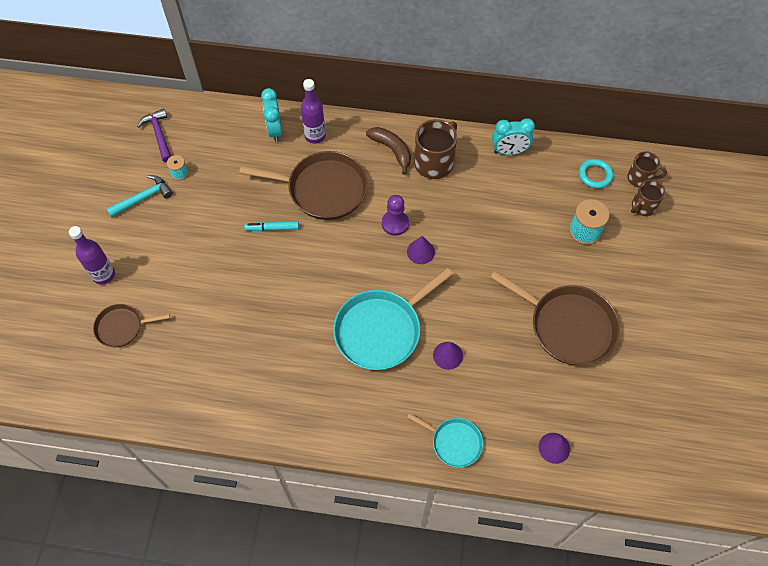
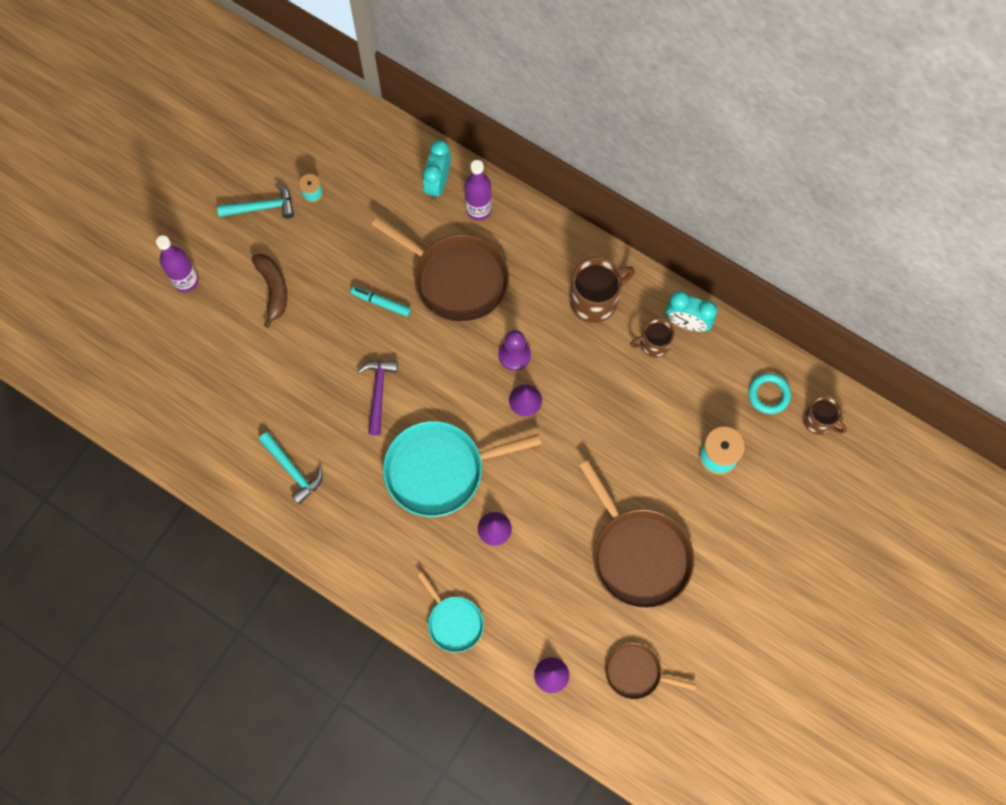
camera: 25 degrees right, 10 degrees up
brown pan [93,304,170,347] -> brown pan moved to [605,643,696,700]
purple hammer [137,109,171,163] -> purple hammer moved to [357,360,398,436]
brown banana [366,127,411,175] -> brown banana moved to [251,254,287,328]
brown mug [631,179,666,216] -> brown mug moved to [630,318,674,358]
none -> turquoise hammer [259,432,323,505]

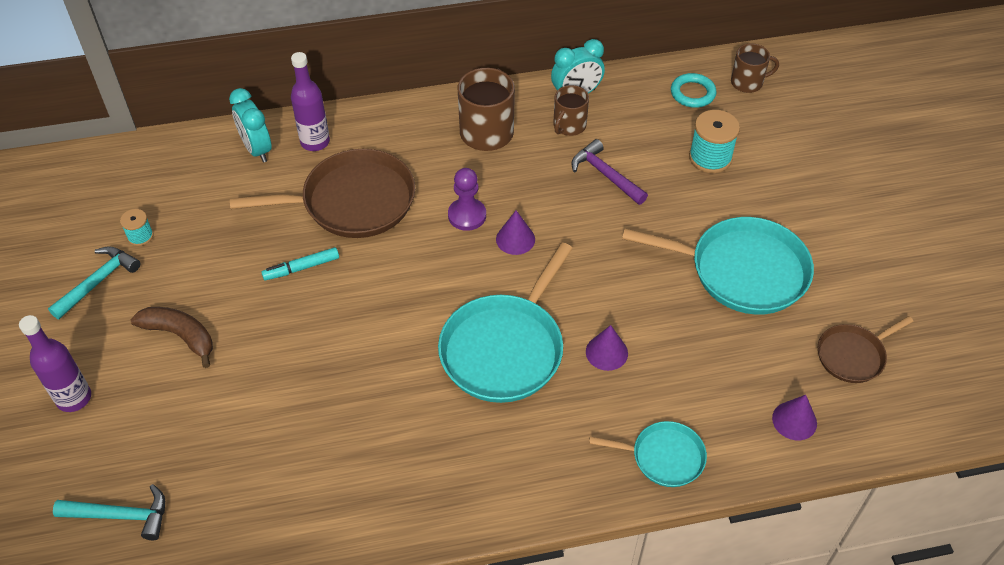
camera: 45 degrees left, 20 degrees down
turquoise hammer [259,432,323,505] -> turquoise hammer moved to [53,484,165,540]
purple hammer [357,360,398,436] -> purple hammer moved to [571,139,648,205]
brown pan [579,460,694,609] -> turquoise pan [622,217,814,315]

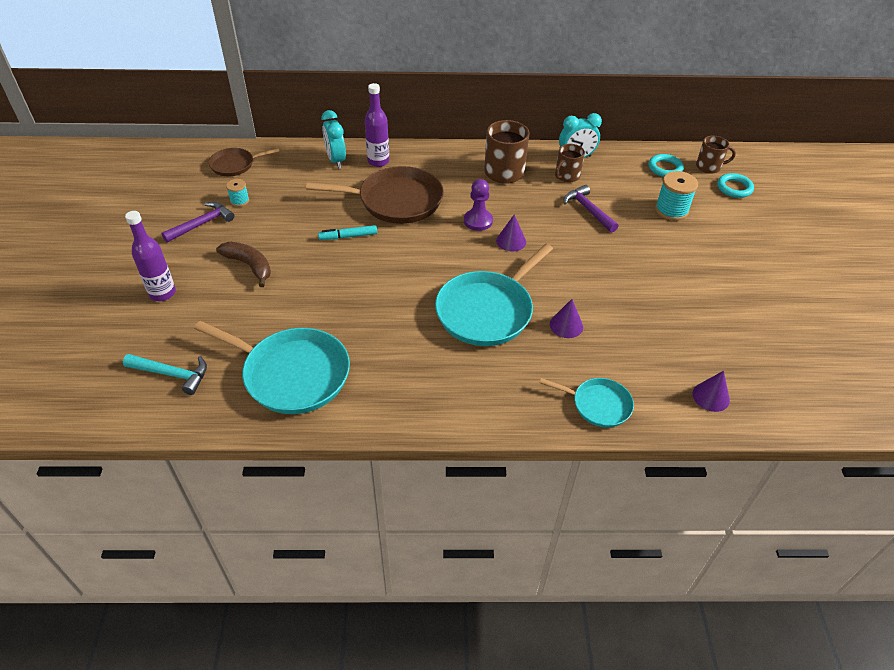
camera: 10 degrees right, 5 degrees down
turquoise hammer [48,246,140,319] -> purple hammer [161,202,234,242]
turquoise pan [622,217,814,315] -> turquoise pan moved to [194,321,350,414]
brown pan [818,316,914,383] -> brown pan moved to [208,148,280,176]
none -> turquoise ring [717,173,754,198]

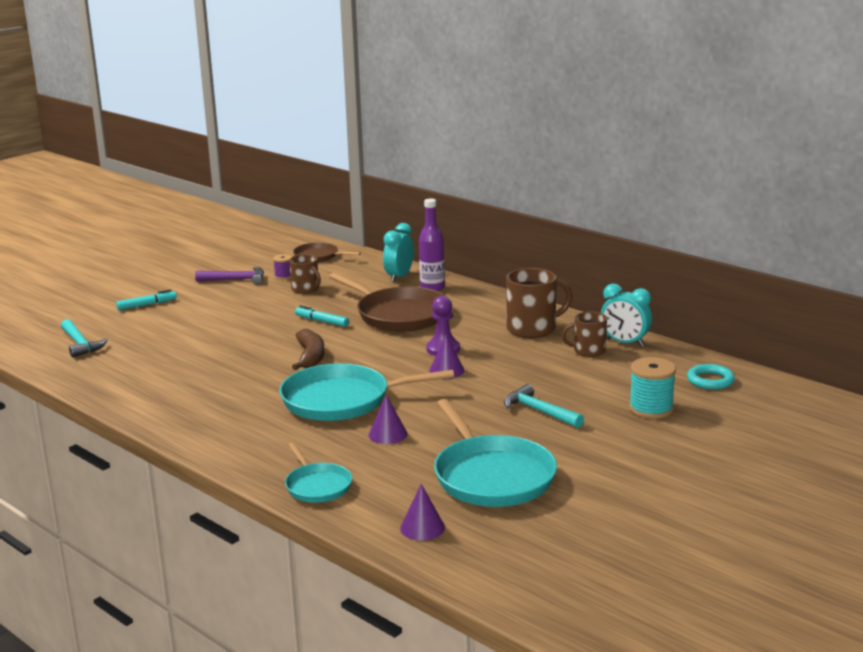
camera: 45 degrees right, 25 degrees down
purple bottle [125,211,176,301] -> turquoise marker [116,290,177,310]
turquoise pan [194,321,350,414] -> turquoise pan moved to [434,399,557,507]
brown banana [216,242,271,287] -> brown banana moved to [292,329,325,370]
turquoise spool [226,179,249,207] -> purple spool [273,254,292,280]
purple hammer [564,185,618,232] -> none
brown mug [696,136,736,174] -> brown mug moved to [289,254,321,294]
turquoise ring [717,173,754,198] -> none
none -> turquoise hammer [504,384,584,428]

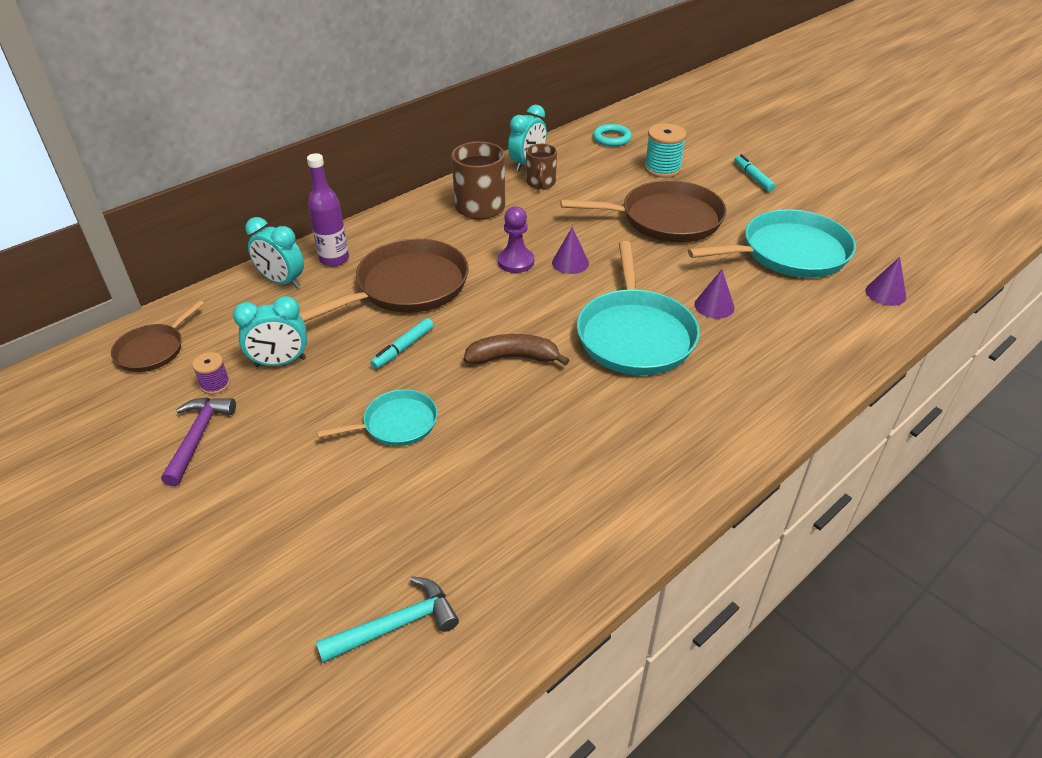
camera: 85 degrees left, 20 degrees up
turquoise marker [116,290,177,310] -> turquoise marker moved to [735,154,775,192]
turquoise pan [285,443,352,503] -> turquoise pan moved to [317,389,438,446]
brown mug [289,254,321,294] -> turquoise clock [233,296,307,367]
turquoise hammer [504,384,584,428] -> brown pan [561,180,727,243]

